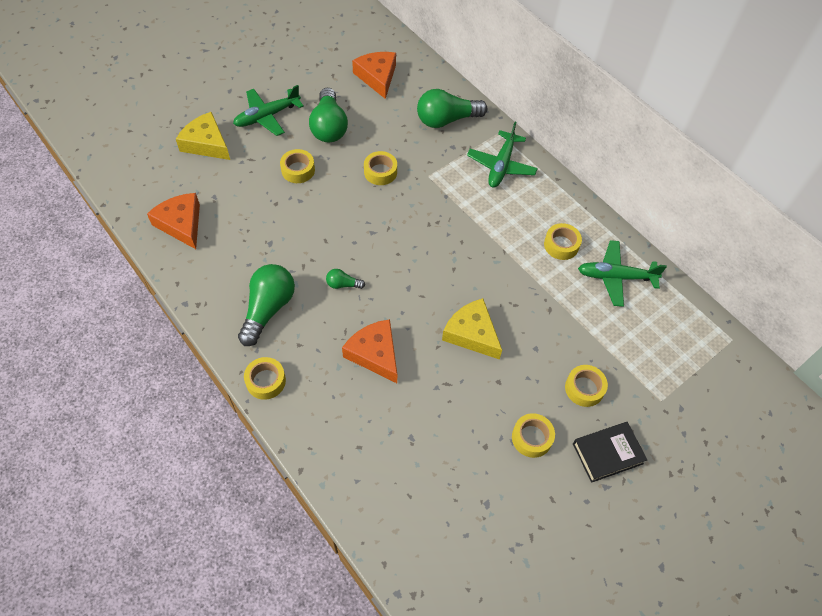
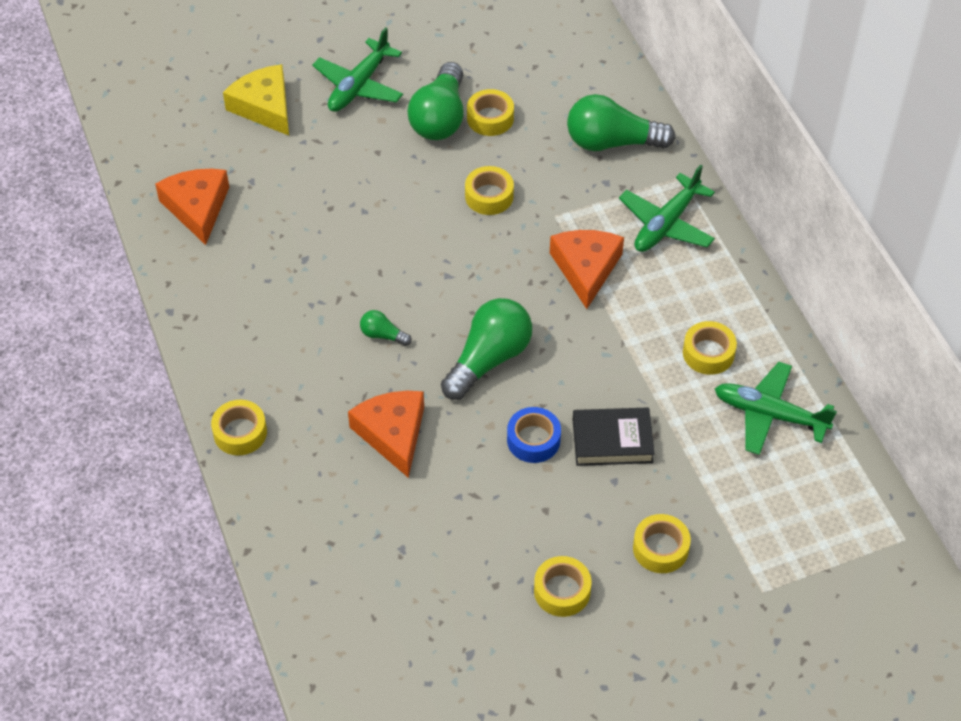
camera: 20 degrees right, 5 degrees down
green plane [233,85,304,136] -> green plane turned 45 degrees counterclockwise [312,27,403,112]
green light bulb [238,264,295,346] -> green light bulb moved to [441,298,532,400]
yellow tape [280,149,315,183] -> yellow tape moved to [467,89,514,136]
orange cheese [352,52,396,99] -> orange cheese moved to [550,230,624,309]
yellow cheese [442,298,502,360] -> blue tape [507,407,561,463]
black book [573,422,647,483] -> black book moved to [573,407,655,466]

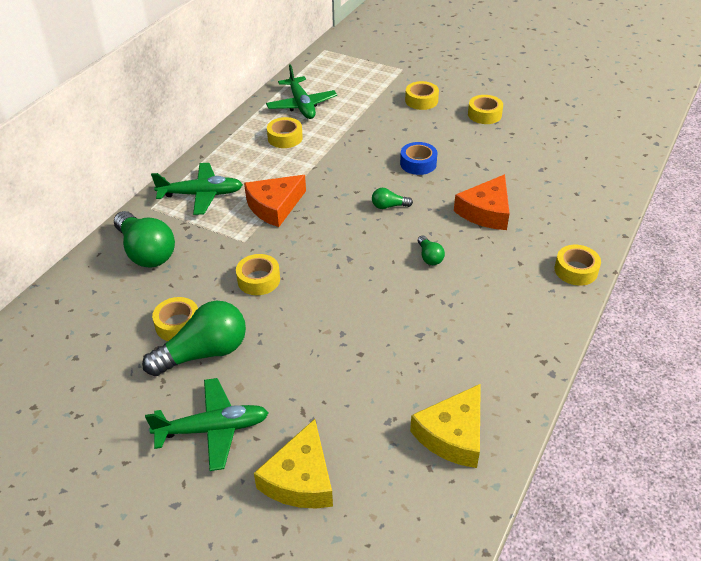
camera: 130 degrees left, 10 degrees down
orange cheese [155,169,229,245] -> yellow cheese [410,384,481,468]
green light bulb [441,298,532,400] -> green light bulb [372,188,413,209], size x0.47
black book [573,407,655,466] -> none

